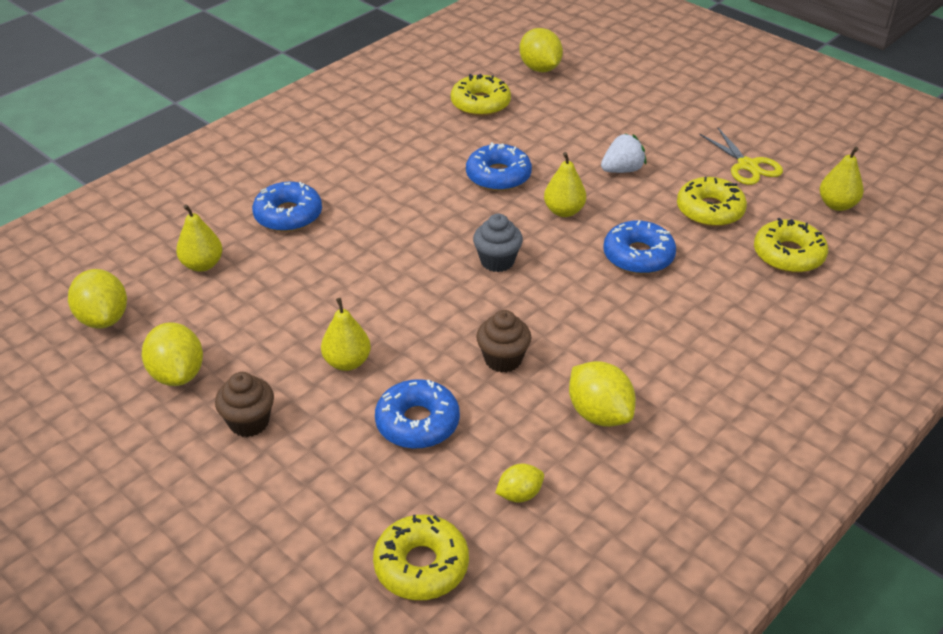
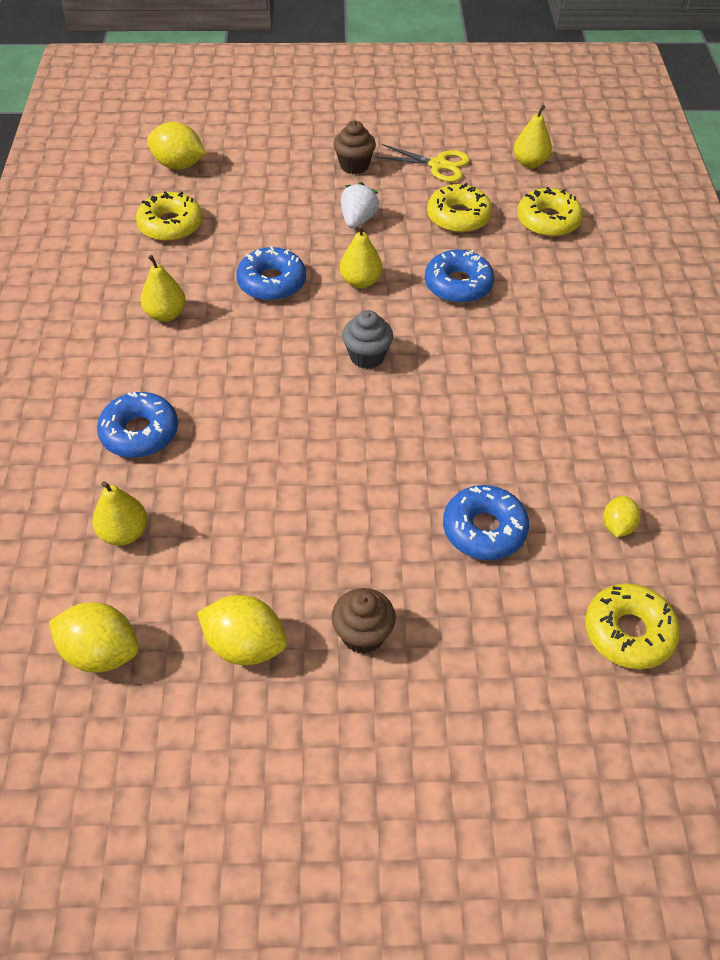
camera: 45 degrees left, 10 degrees up
yellow pear [321,298,371,371] -> yellow pear moved to [141,255,186,322]
brown cupcake [476,310,532,373] -> brown cupcake moved to [333,121,376,174]
yellow lemon [569,361,636,427] -> none

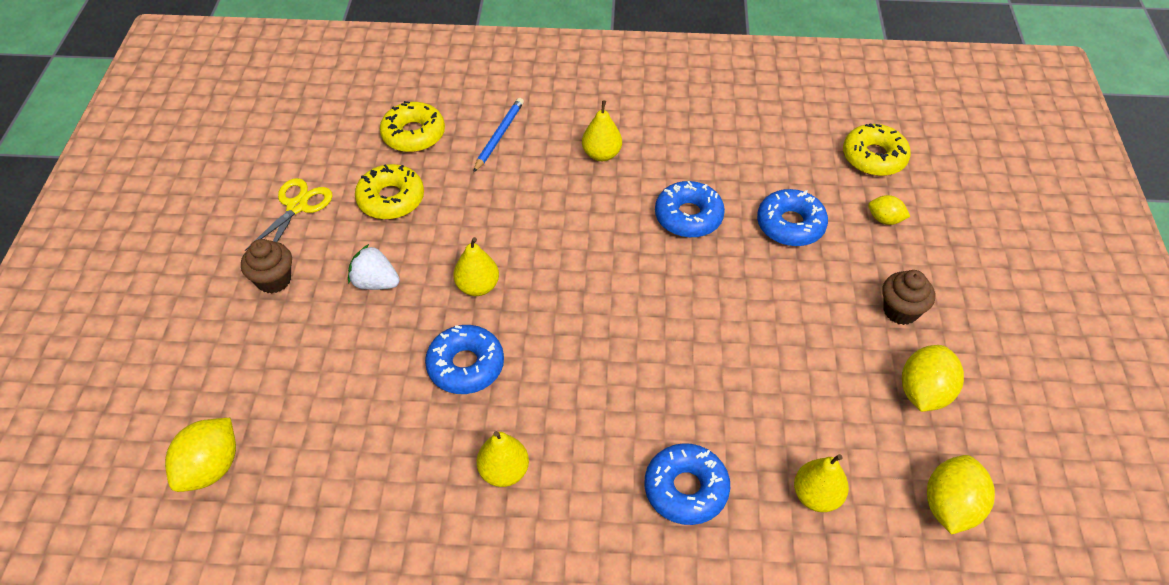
camera: 85 degrees left, 0 degrees up
yellow donut [136,191,203,242] -> none
grey cupcake [342,310,393,369] -> none
blue donut [425,250,494,303] -> blue donut moved to [655,181,725,238]
yellow pear [514,105,552,168] -> yellow pear moved to [582,100,622,161]
yellow lemon [603,496,640,537] -> yellow lemon moved to [868,195,910,225]
none -> blue pencil [473,98,524,173]

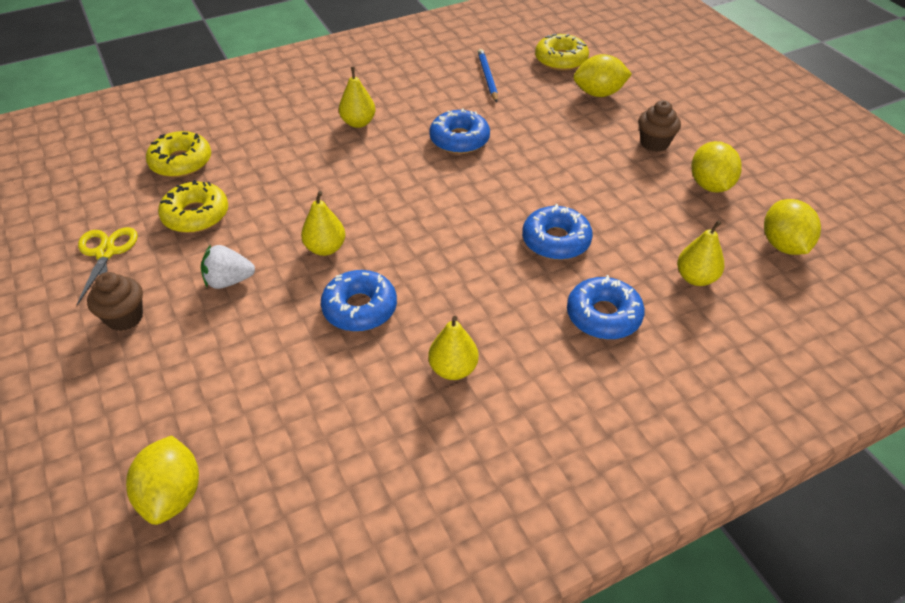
camera: 30 degrees left, 5 degrees down
blue pencil [473,98,524,173] -> blue pencil moved to [478,49,498,102]
blue donut [757,189,828,246] -> blue donut moved to [522,204,593,260]
yellow lemon [868,195,910,225] -> yellow lemon [573,54,632,97], size x1.73

